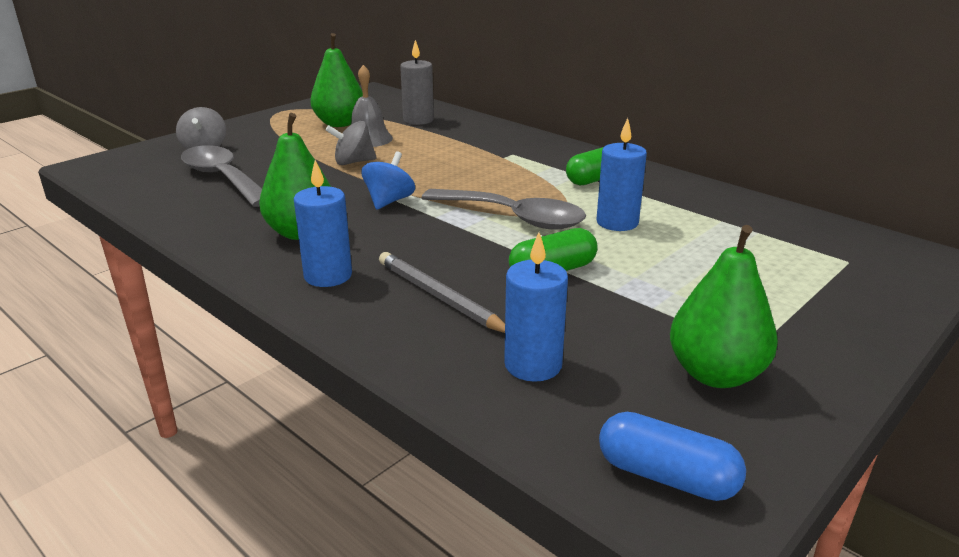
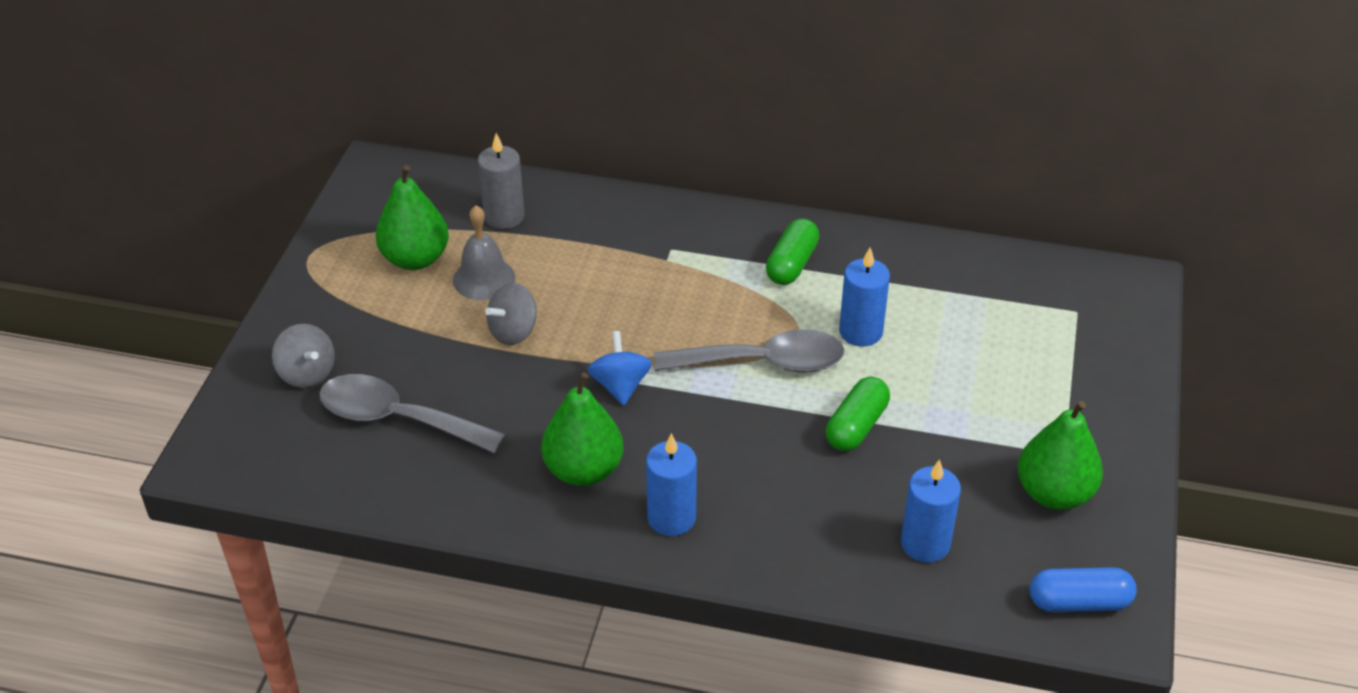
camera: 30 degrees left, 15 degrees up
grey pencil [379,252,505,333] -> none

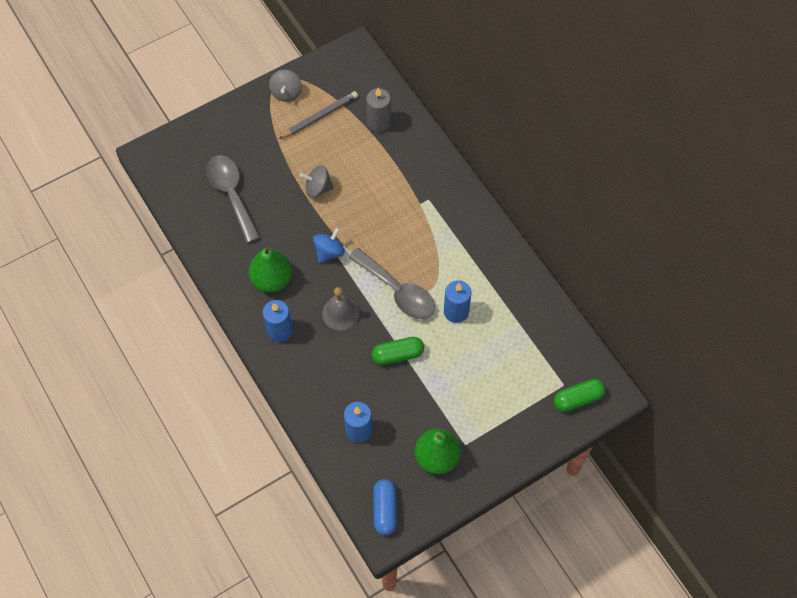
camera: 45 degrees right, 20 degrees up
grey spinning top [272,324,335,388] -> grey spinning top moved to [269,70,302,102]
green pear [376,165,449,270] -> grey pencil [278,91,358,139]
grey bell [453,205,515,300] -> grey bell moved to [322,287,359,331]
green capsule [766,218,819,285] -> green capsule moved to [554,379,605,412]
blue capsule [1030,567,1137,612] -> blue capsule turned 45 degrees clockwise [373,479,397,535]

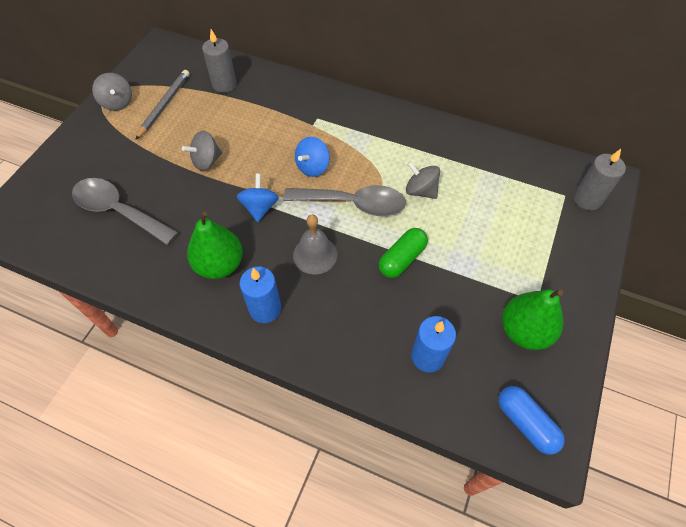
camera: 35 degrees left, 5 degrees down
blue candle [444,280,471,323] -> grey spinning top [406,161,440,199]
green capsule [554,379,605,412] -> grey candle [573,149,626,210]
none -> blue spinning top [295,137,329,177]

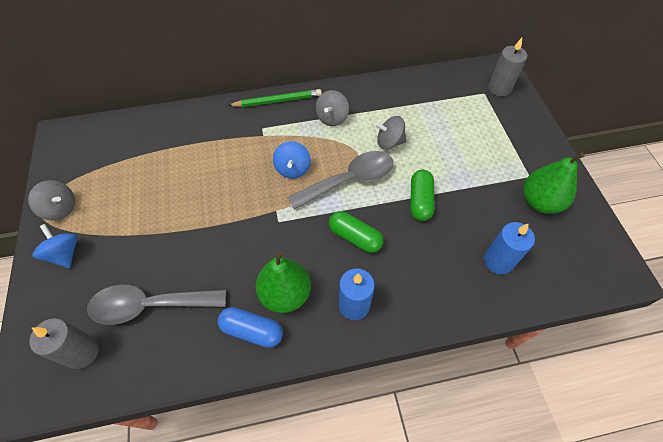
camera: 35 degrees left, 0 degrees up
grey pencil [135,70,189,140] -> none
grey spinning top [182,131,222,171] -> grey spinning top moved to [316,90,349,126]
grey candle [202,29,237,93] -> grey candle moved to [29,318,99,369]
blue spinning top [237,174,279,222] -> blue spinning top moved to [33,224,78,268]
grey bell [293,215,337,274] -> green capsule [329,211,384,253]
blue capsule [498,386,565,455] -> blue capsule moved to [218,307,283,348]
none -> green pencil [228,89,322,107]

